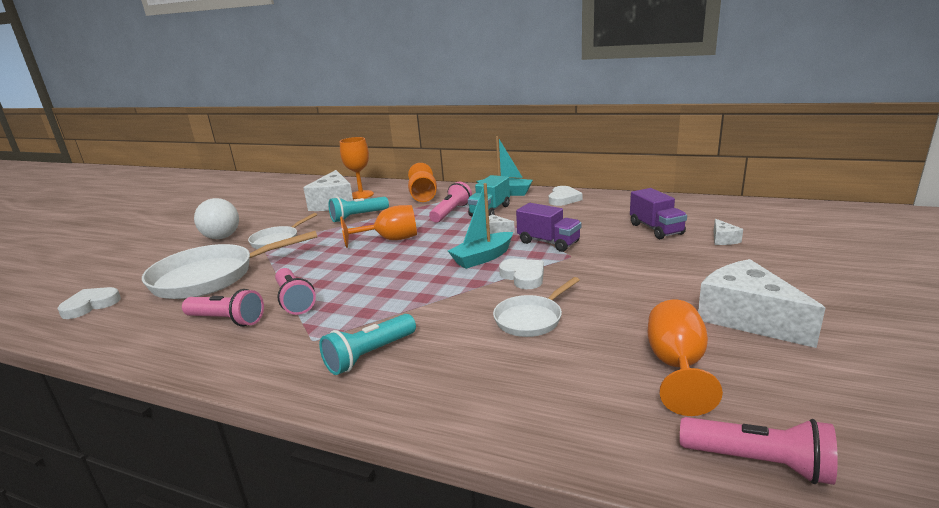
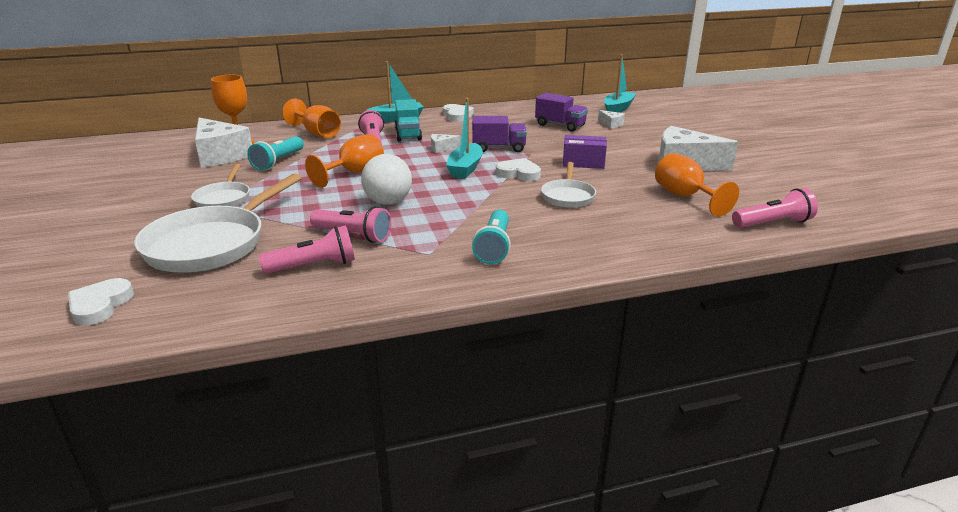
camera: 40 degrees left, 5 degrees up
white ball [194,198,239,239] -> white ball moved to [361,154,412,205]
none -> purple box [563,135,607,169]
none -> turquoise boat [604,54,637,113]

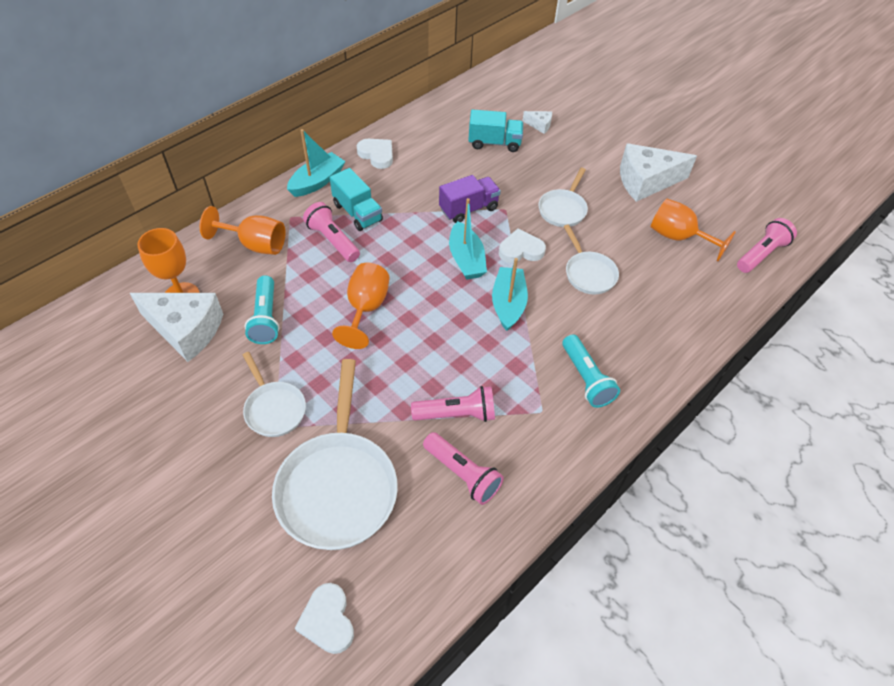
camera: 30 degrees left, 25 degrees up
pink flashlight [259,225,355,274] -> pink flashlight turned 90 degrees clockwise [423,432,504,505]
white ball [361,154,412,205] -> none
white cheese [431,134,460,153] -> none
purple truck [535,93,588,132] -> turquoise truck [468,109,523,152]
purple box [563,135,607,169] -> white pan [538,168,588,227]
turquoise boat [604,54,637,113] -> turquoise boat moved to [492,258,528,331]

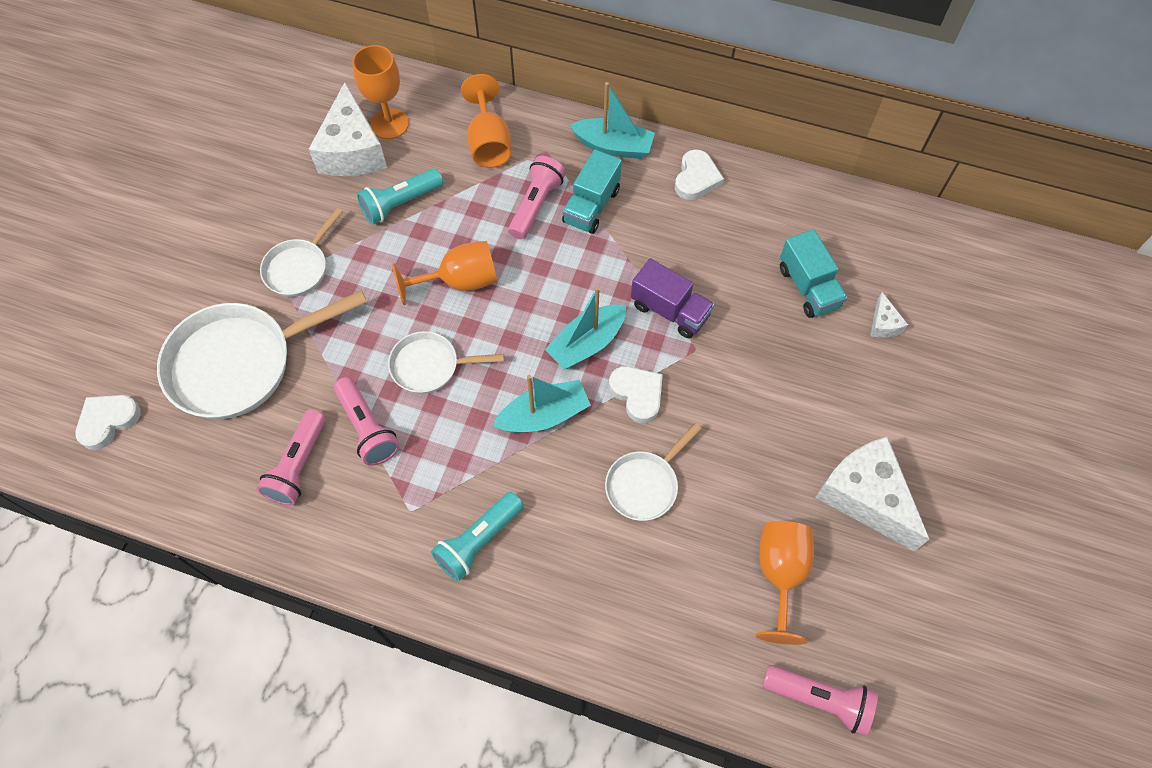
camera: 65 degrees right, 10 degrees up
white pan [538,168,588,227] -> white pan moved to [388,331,504,394]

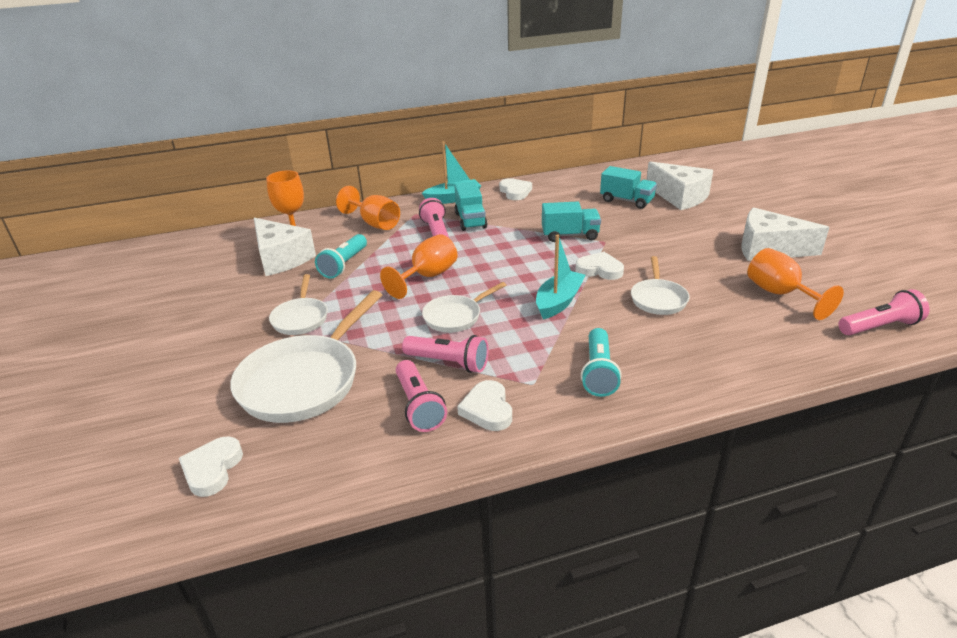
camera: 35 degrees left, 30 degrees down
turquoise boat [545,287,626,370] -> none
purple truck [631,258,714,338] -> turquoise truck [542,201,601,242]
white cheese [870,292,908,338] -> white cheese [647,161,713,210], size x2.28
none -> white heart [457,380,512,431]

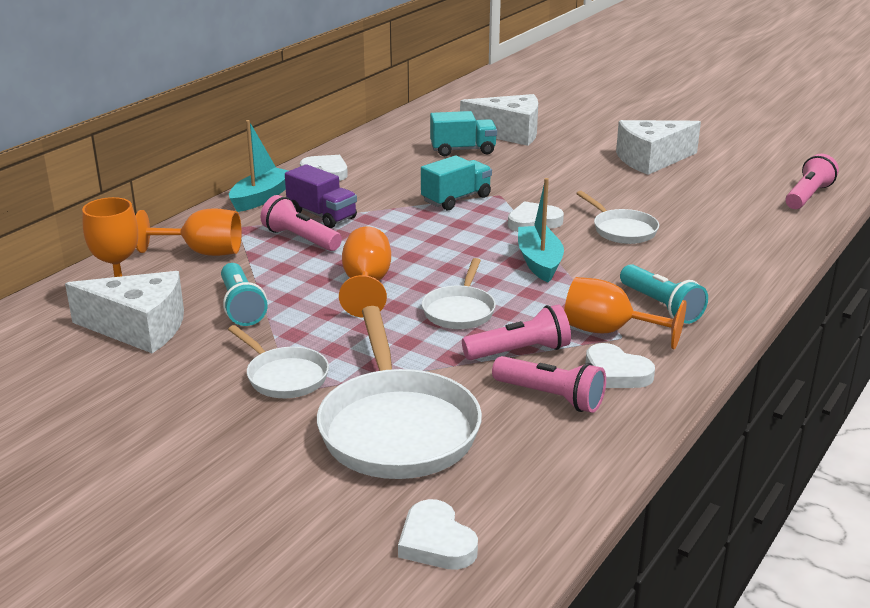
camera: 40 degrees left, 5 degrees down
turquoise truck [454,182,487,231] -> purple truck [285,164,357,228]
orange goblet [747,248,844,320] -> orange goblet moved to [564,277,686,349]

